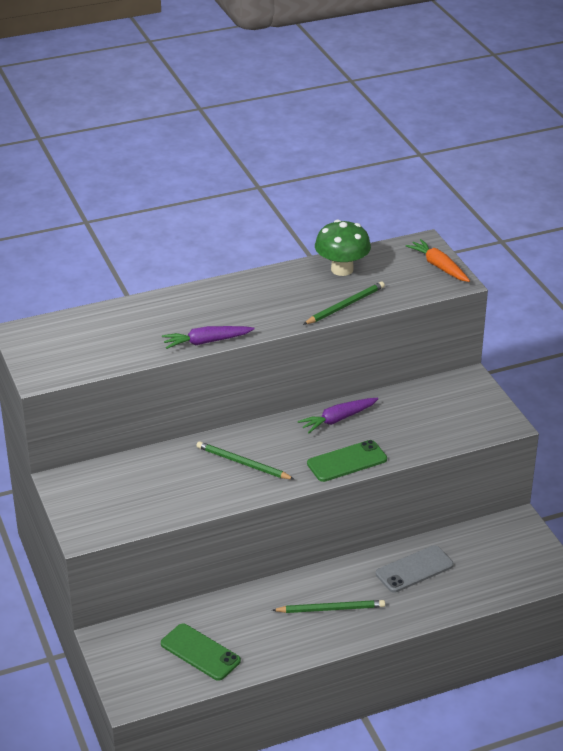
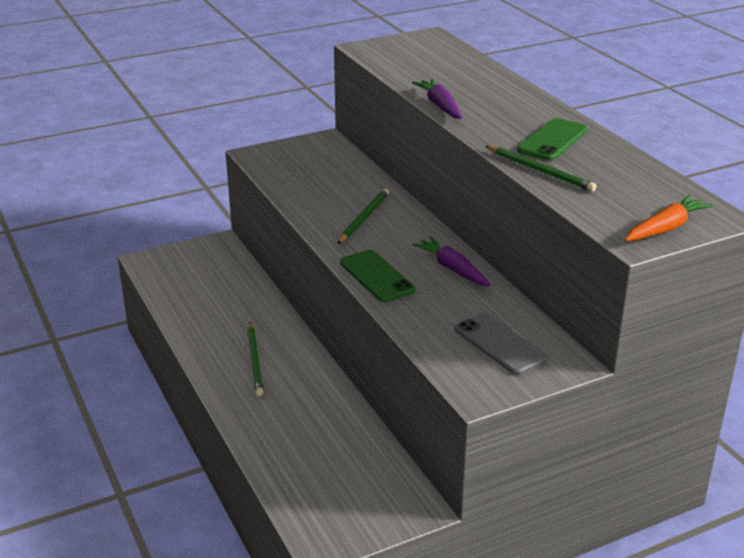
camera: 85 degrees right, 5 degrees down
green phone [161,624,241,681] -> green phone moved to [517,118,588,161]
green mushroom [315,220,371,276] -> none
grey phone [376,545,454,593] -> grey phone moved to [455,313,547,375]

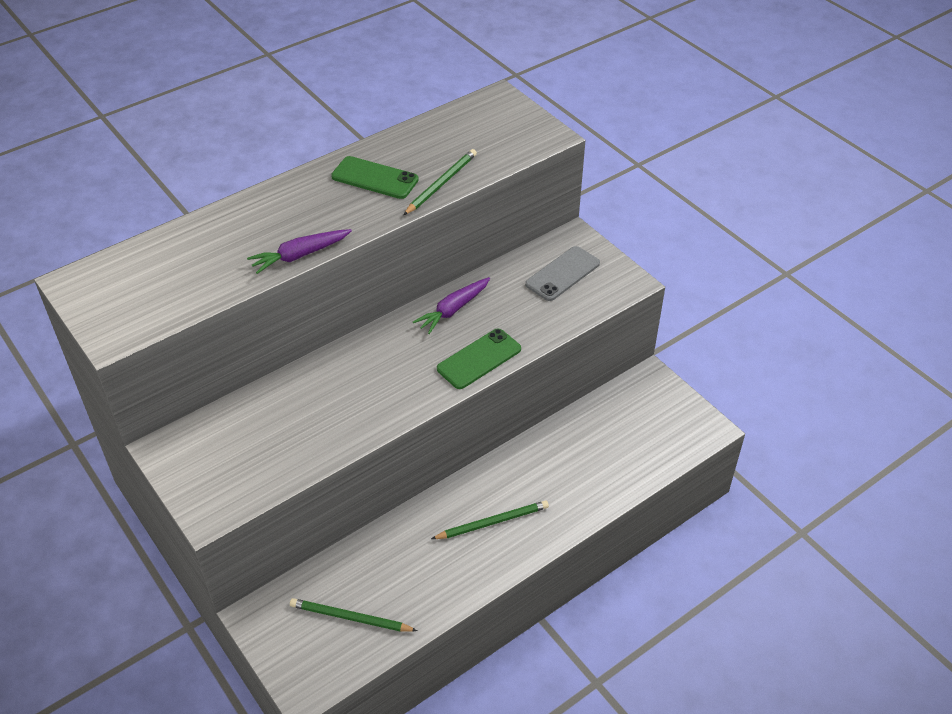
camera: 100 degrees left, 15 degrees up
green pencil [337,189,389,244] -> green pencil moved to [290,598,418,632]
orange carrot [625,195,713,241] -> none

